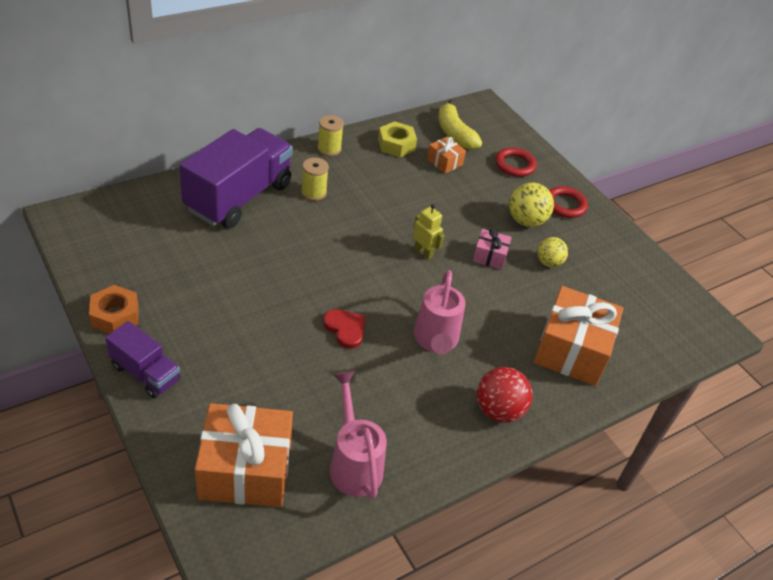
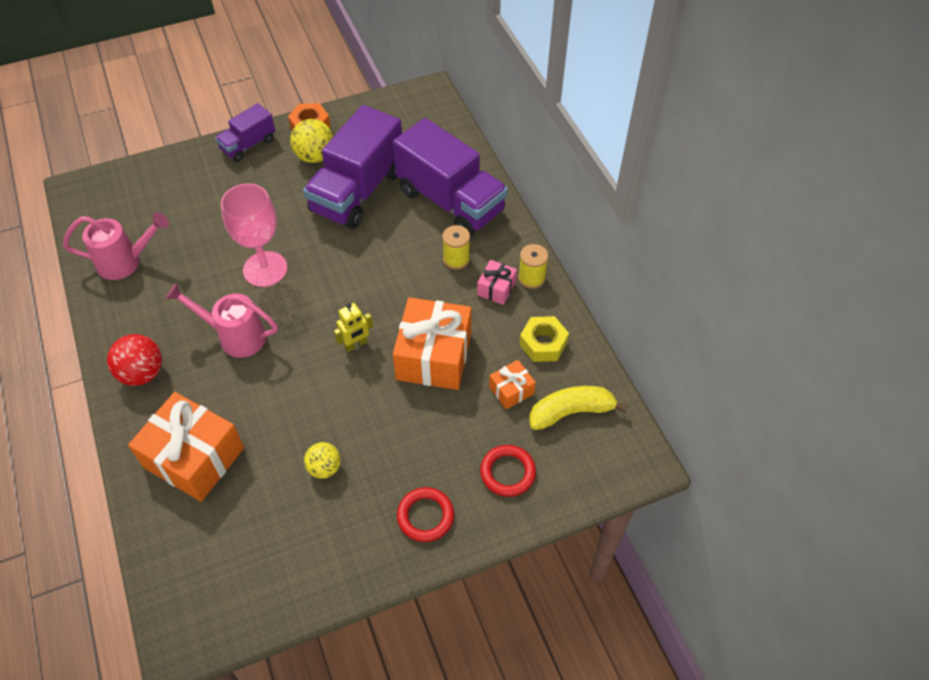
camera: 105 degrees right, 10 degrees up
orange gift [195,403,293,507] -> orange gift moved to [393,297,472,390]
red heart [323,309,365,349] -> pink goblet [221,183,287,287]
pink gift [473,229,512,270] -> pink gift moved to [477,260,517,305]
yellow ball [509,182,554,227] -> yellow ball moved to [290,119,333,163]
none -> purple truck [303,105,402,229]

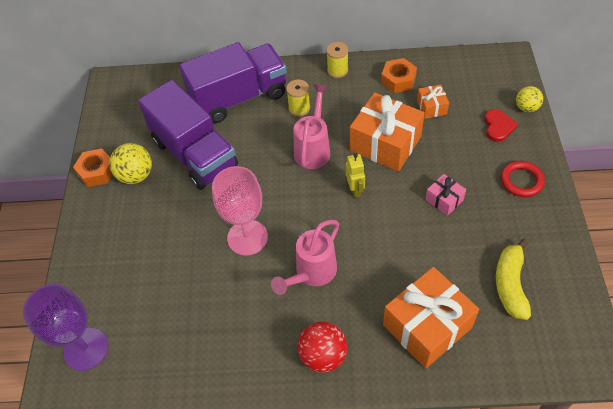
camera: 65 degrees left, 0 degrees up
pink watering can [63,212,169,280] -> pink watering can moved to [293,84,330,169]
purple truck [215,103,275,162] -> none
yellow ball [304,442,341,479] -> yellow ball moved to [516,86,543,112]
pink gift [477,260,517,305] -> pink gift moved to [425,174,466,216]
red ring [480,445,536,497] -> red heart [484,109,518,142]
yellow nut [519,316,569,362] -> orange nut [381,58,417,93]
yellow banana [529,386,628,430] -> yellow banana moved to [496,239,531,320]
none -> purple goblet [23,284,108,371]

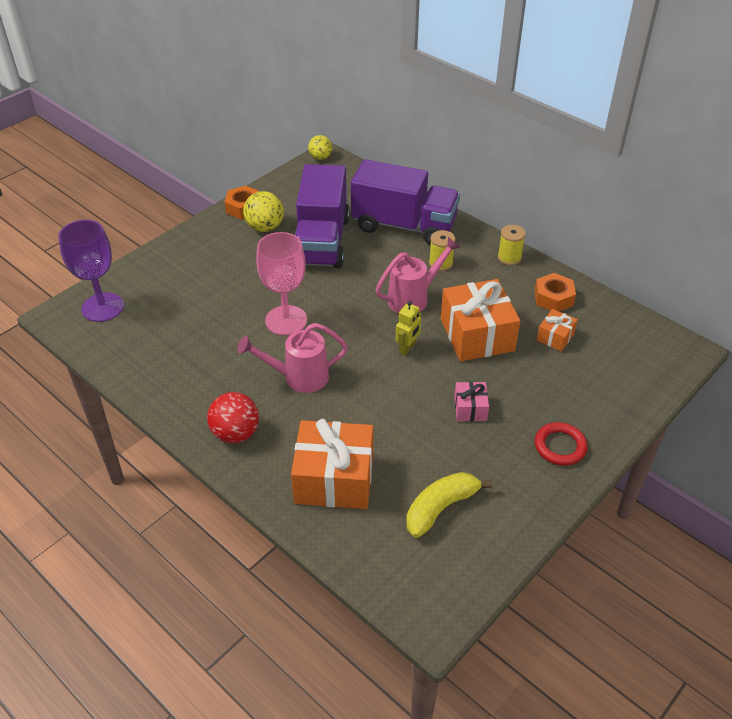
camera: 40 degrees right, 10 degrees down
red heart [484,109,518,142] -> none
yellow ball [516,86,543,112] -> yellow ball moved to [308,135,332,160]

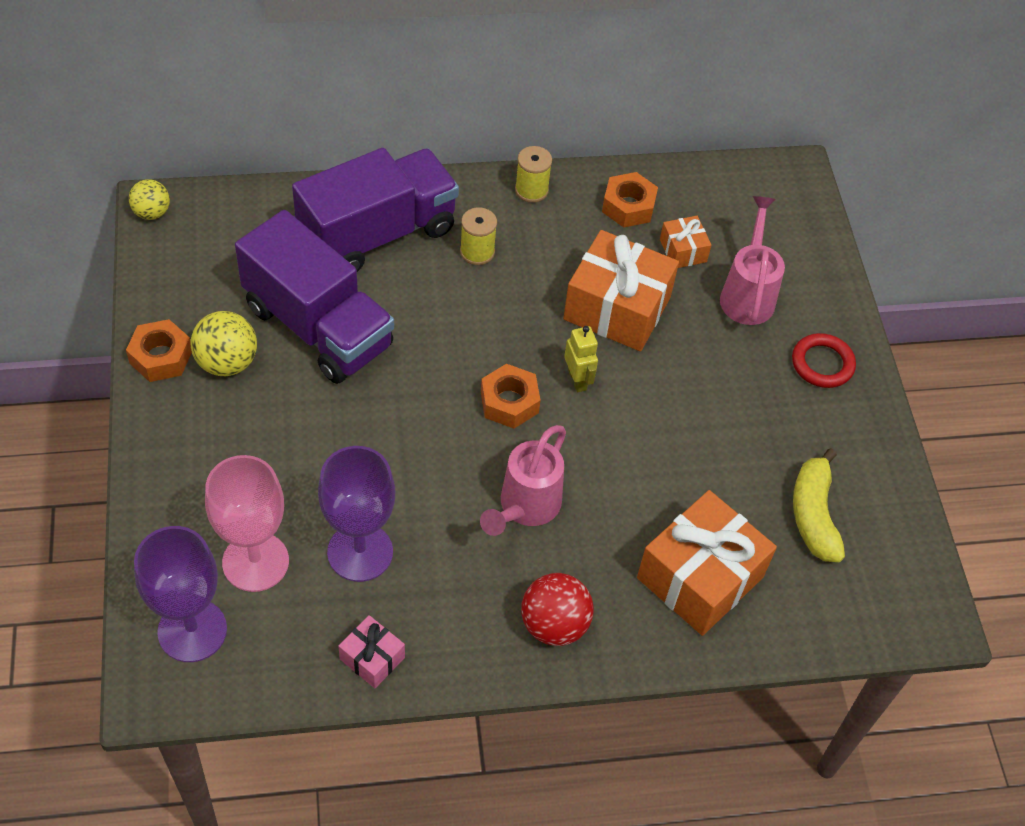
camera: 55 degrees left, 10 degrees up
pink goblet [256,232,307,335] -> pink goblet moved to [205,455,289,592]
pink watering can [375,237,461,313] -> pink watering can moved to [720,196,785,325]
pink gift [454,382,489,421] -> pink gift moved to [338,615,405,688]
none -> purple goblet [318,446,395,582]
none -> orange nut [481,364,541,429]

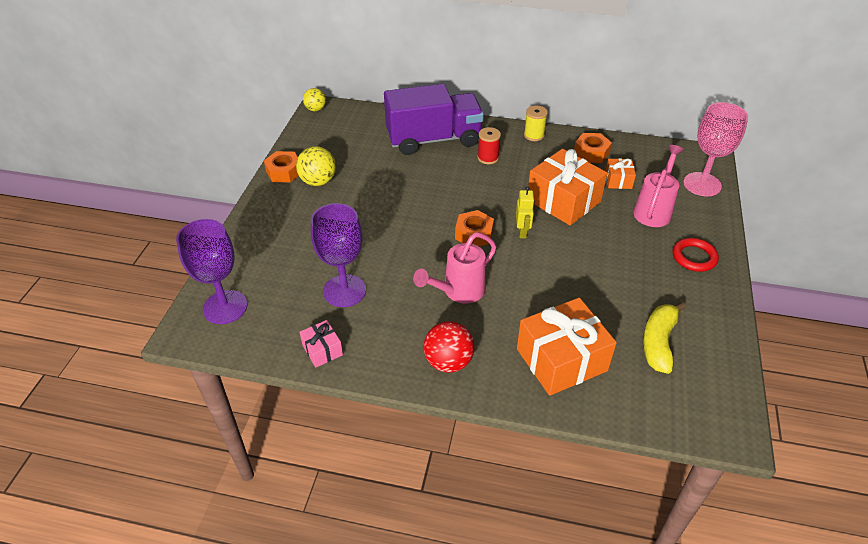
camera: 25 degrees right, 10 degrees down
pink goblet [205,455,289,592] -> pink goblet moved to [683,102,748,196]
purple truck [235,210,394,384] -> none
yellow spool [460,207,497,265] -> red spool [477,127,501,164]

